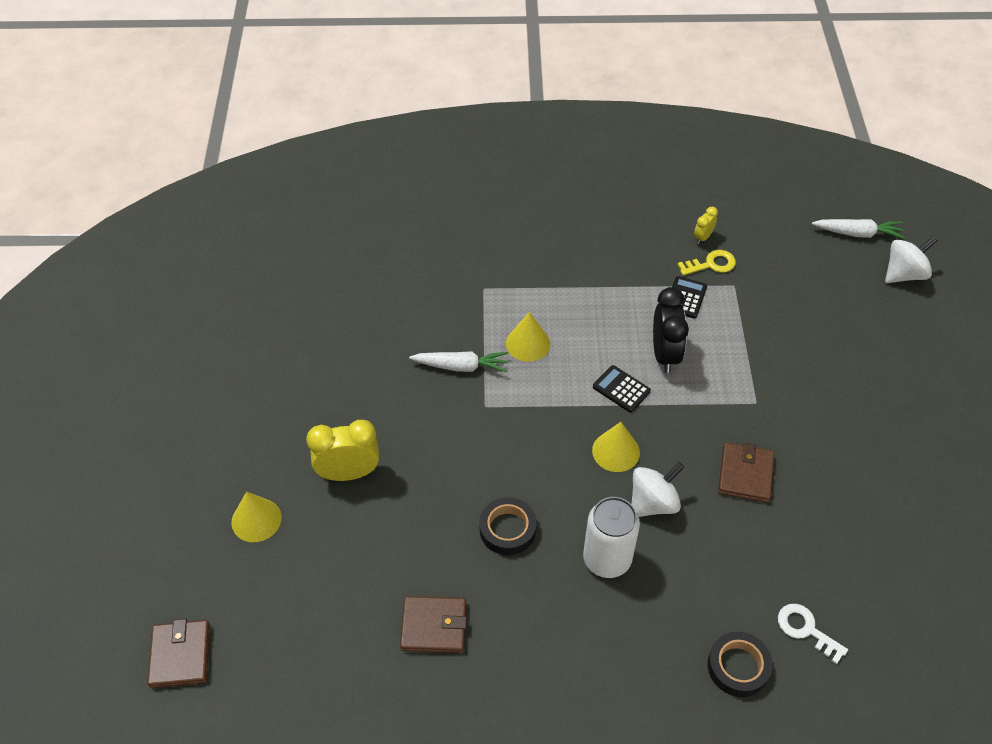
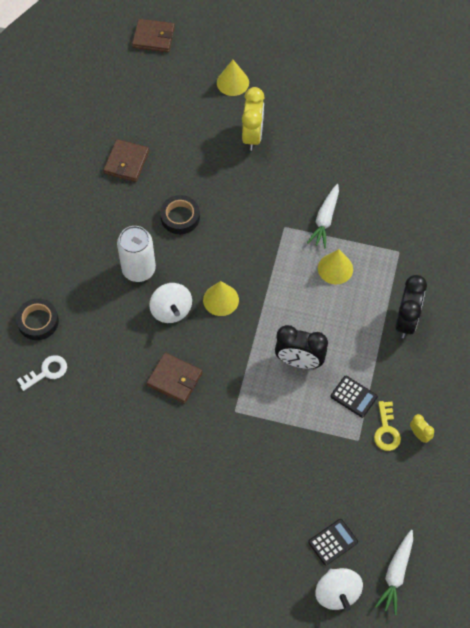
camera: 105 degrees right, 10 degrees up
black calculator [593,365,651,412] -> black calculator moved to [308,519,358,566]
none -> black clock [395,275,427,338]

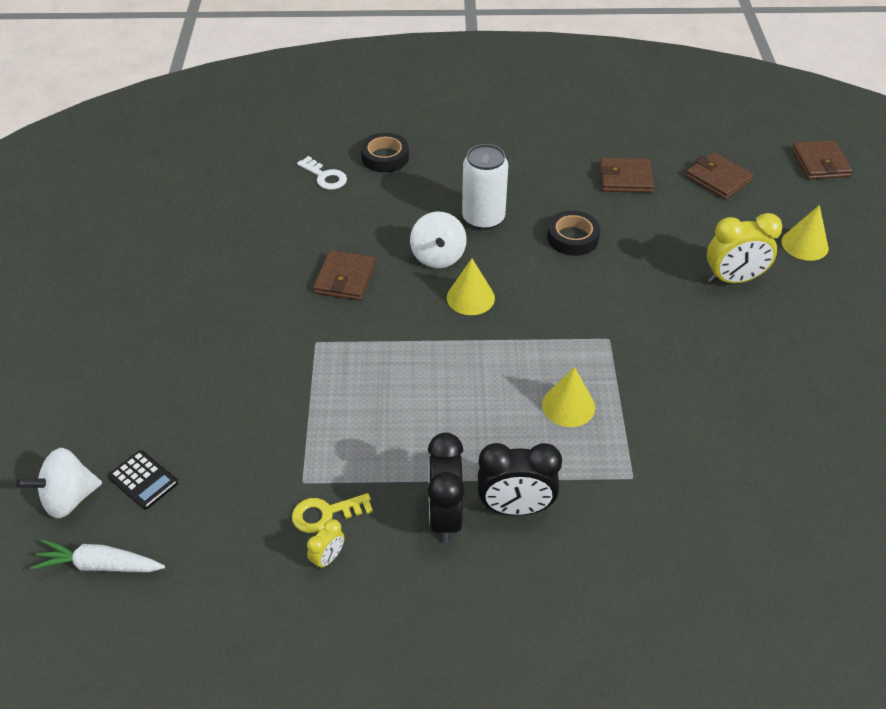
camera: 75 degrees right, 15 degrees down
white spinning top [149,283,192,323] -> white spinning top turned 60 degrees counterclockwise [410,212,467,268]
black clock [275,325,328,369] -> black clock moved to [428,432,465,543]
white carrot [307,184,339,248] -> none
black calculator [330,376,378,418] -> none
none -> brown wallet [686,152,754,200]

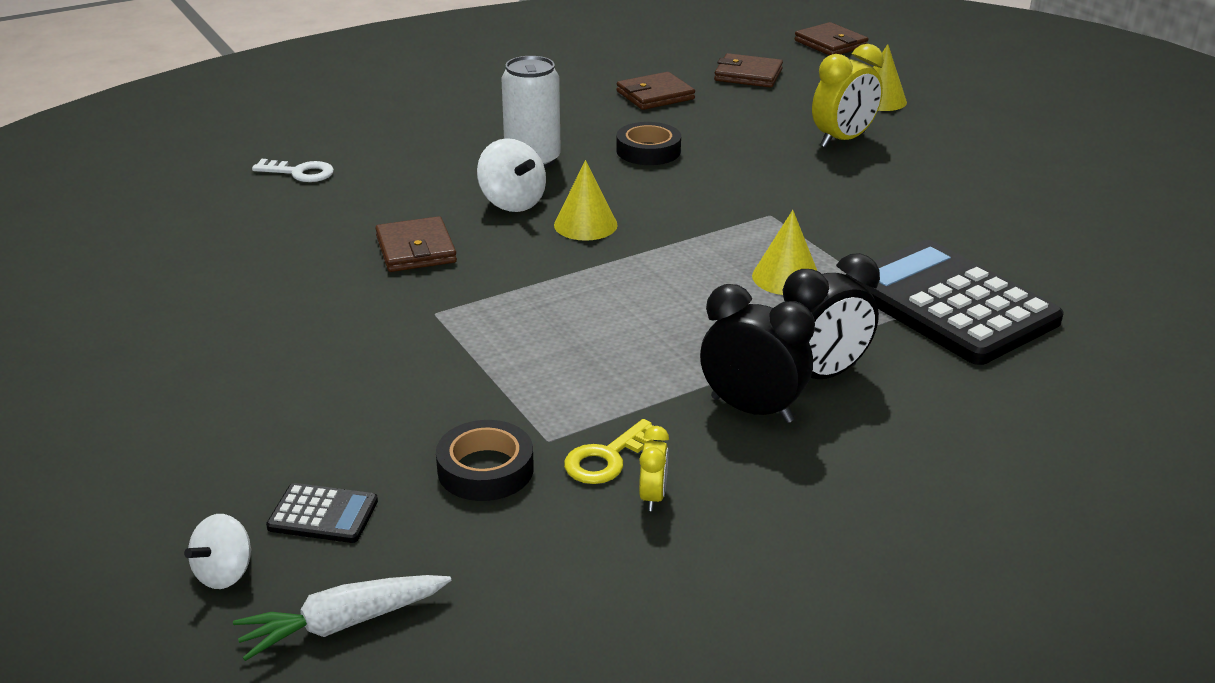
camera: 30 degrees left, 15 degrees down
white spinning top [16,448,102,519] -> white spinning top [184,514,252,589], size x0.65
black tape [361,133,409,173] -> black tape moved to [436,420,534,501]
black clock [428,432,465,543] -> black clock turned 150 degrees clockwise [700,284,815,423]
none -> black calculator [846,240,1064,365]

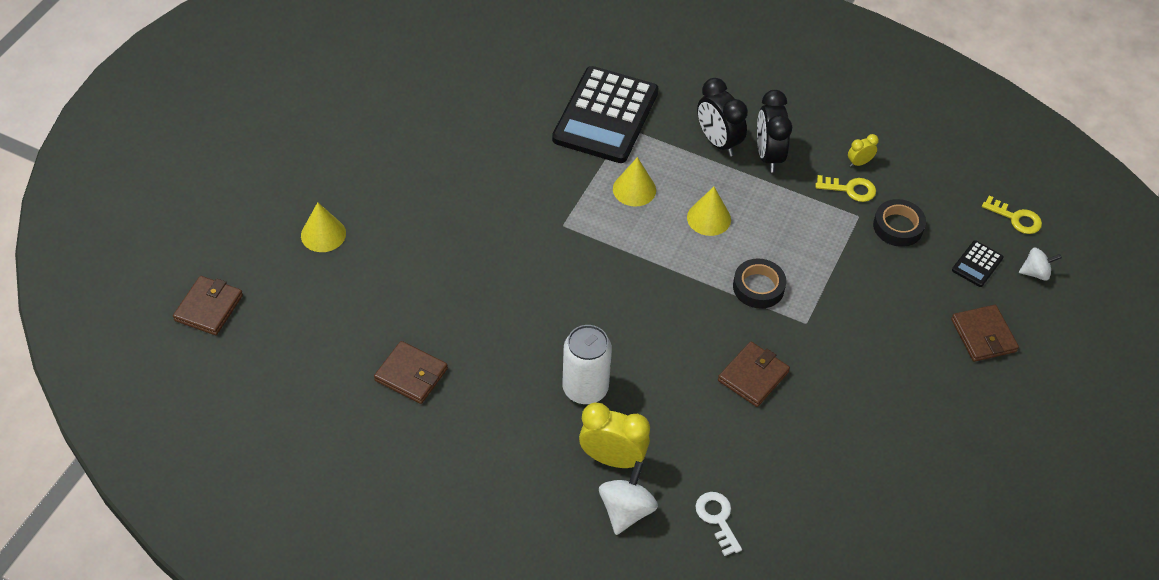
camera: 125 degrees left, 20 degrees up
white carrot [233,575,451,661] -> yellow key [982,196,1042,234]
black calculator [266,483,378,543] -> black calculator turned 120 degrees counterclockwise [952,240,1004,287]
white spinning top [477,138,546,212] -> white spinning top moved to [599,461,658,535]
yellow cone [554,160,618,241] -> yellow cone moved to [687,187,731,236]
black tape [616,122,681,165] -> black tape moved to [733,258,786,309]
brown wallet [714,53,783,88] -> brown wallet moved to [951,305,1019,362]
black clock [783,253,880,379] -> black clock turned 150 degrees counterclockwise [697,78,748,156]
yellow clock [812,44,884,148] -> yellow clock moved to [579,402,650,468]

